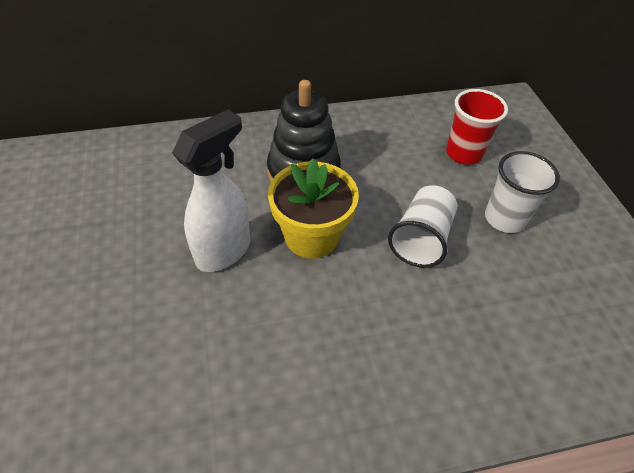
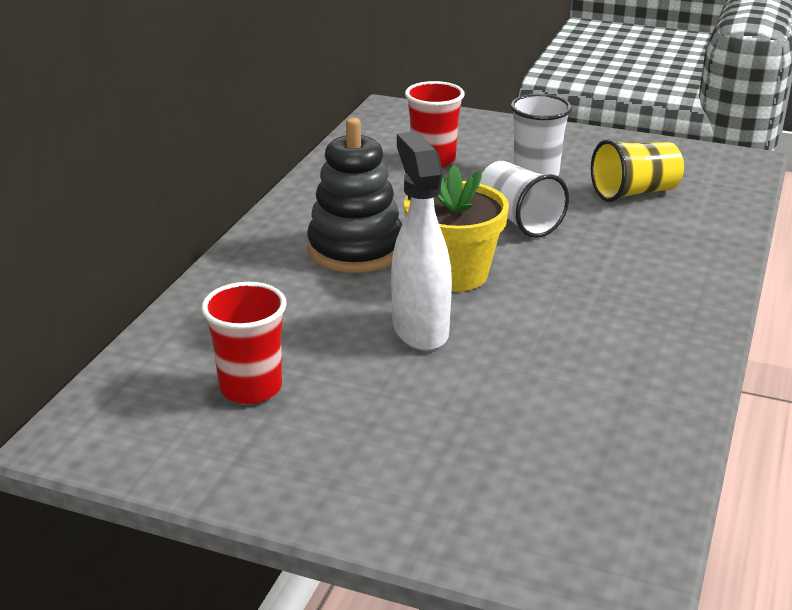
camera: 55 degrees left, 20 degrees down
none -> red cup [201,282,287,404]
none -> yellow cup [591,139,684,202]

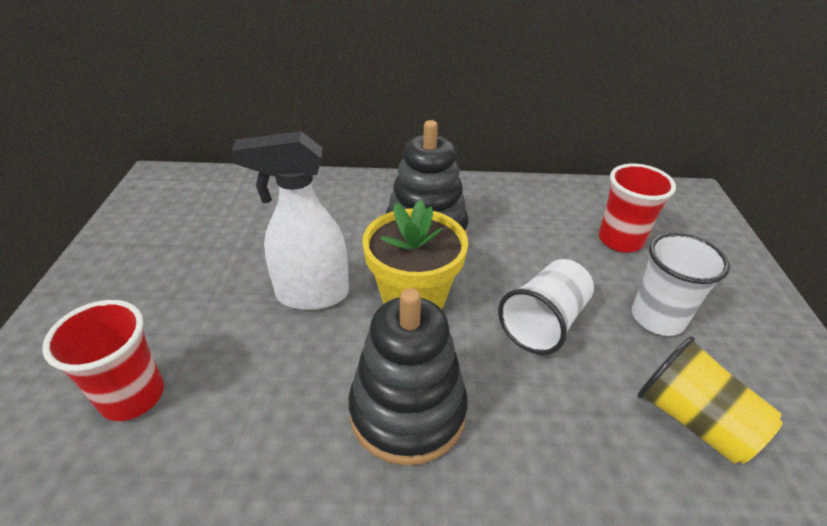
camera: 70 degrees right, 10 degrees up
red cup [201,282,287,404] -> red cup moved to [42,300,164,421]
white spray bottle [391,131,452,351] -> white spray bottle turned 150 degrees counterclockwise [232,131,349,310]
none -> black stacking toy [348,288,468,466]

